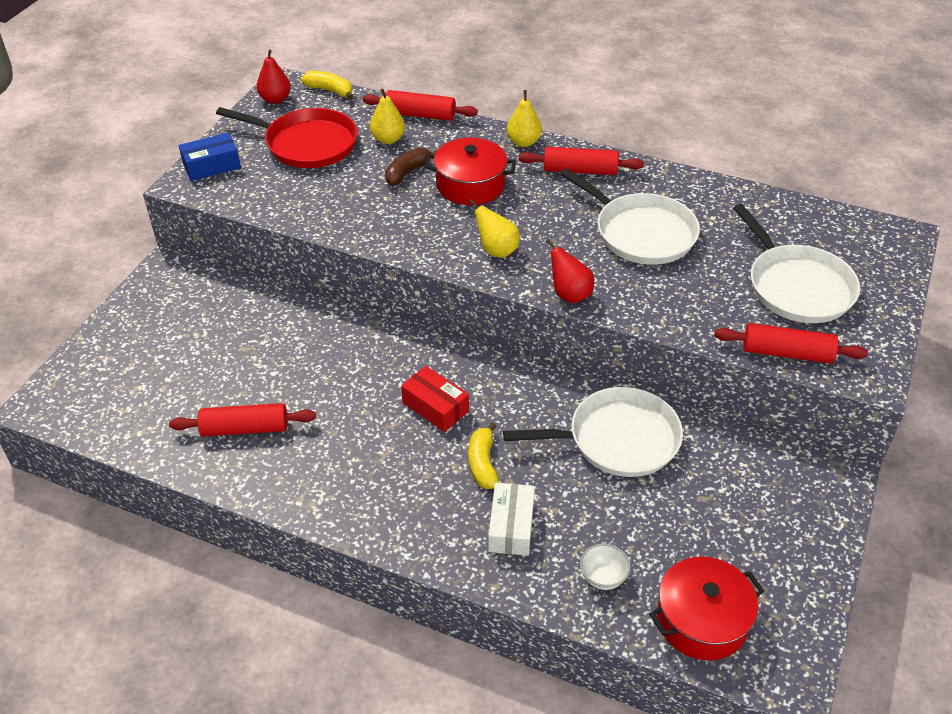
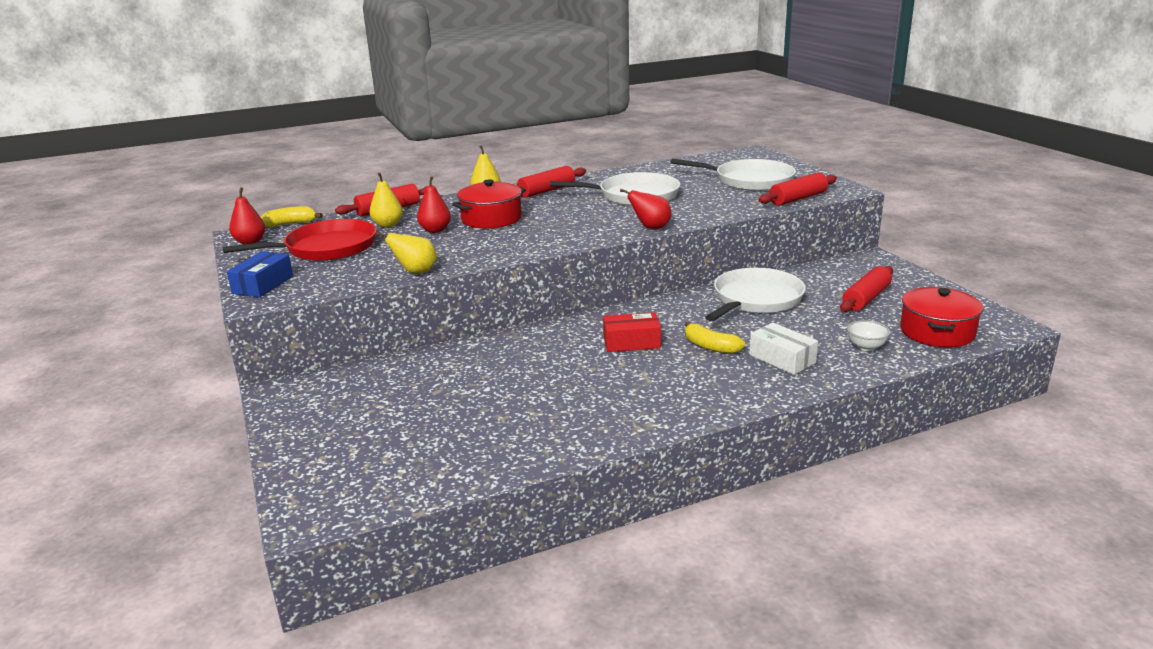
camera: 45 degrees left, 20 degrees down
red rolling pin [169,403,316,437] -> red rolling pin moved to [840,266,893,312]
brown banana [385,148,437,186] -> red pear [417,176,451,233]
yellow pear [469,199,520,258] -> yellow pear moved to [376,232,437,273]

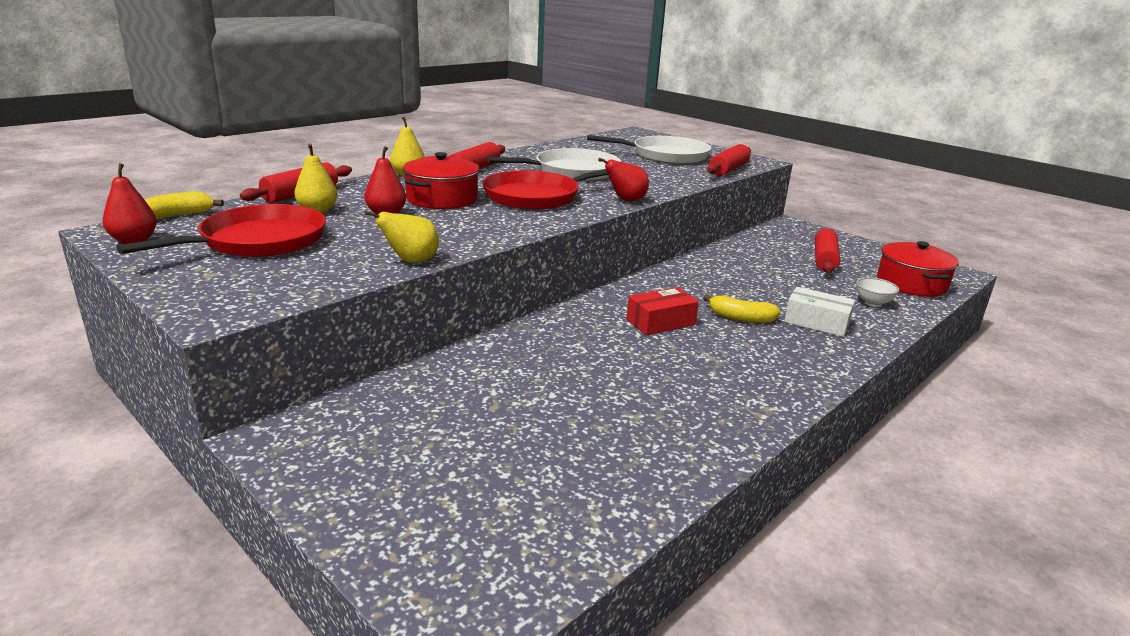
camera: 25 degrees left, 0 degrees up
blue box [227,251,293,297] -> none
white pan [705,268,806,321] -> none
none -> red pan [482,169,608,210]

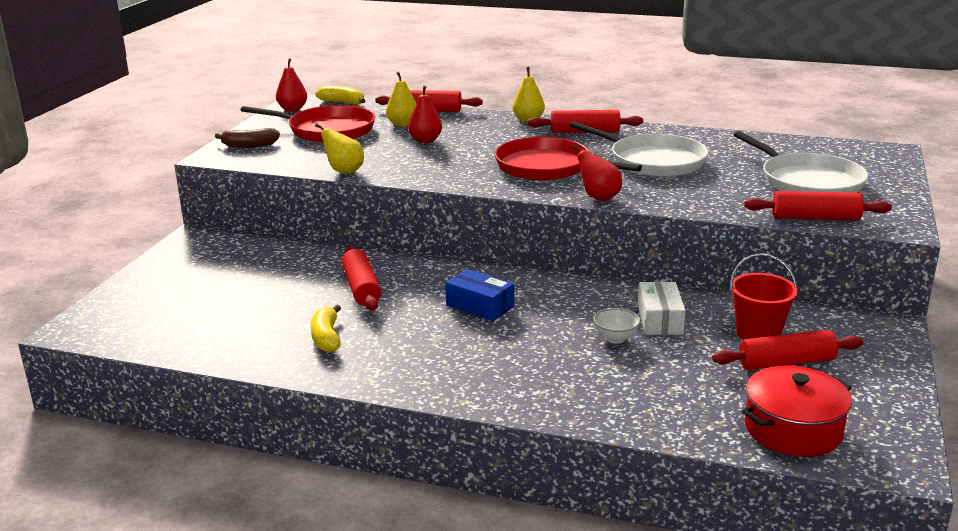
camera: 65 degrees right, 0 degrees up
red pot [403,152,479,209] -> none
red box [627,287,699,335] -> blue box [445,269,514,321]
yellow banana [703,295,780,323] -> yellow banana moved to [311,305,341,352]
white box [784,287,855,337] -> white box moved to [638,282,685,335]
white bowl [856,277,899,307] -> white bowl moved to [593,308,640,344]
none -> brown banana [215,128,280,148]
none -> red rolling pin [342,246,381,311]
none -> red bucket [730,253,798,340]

